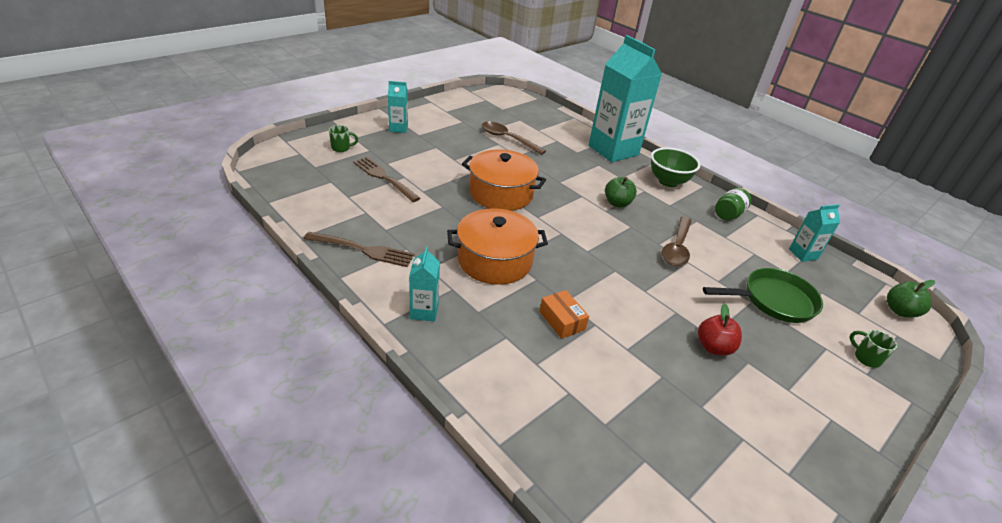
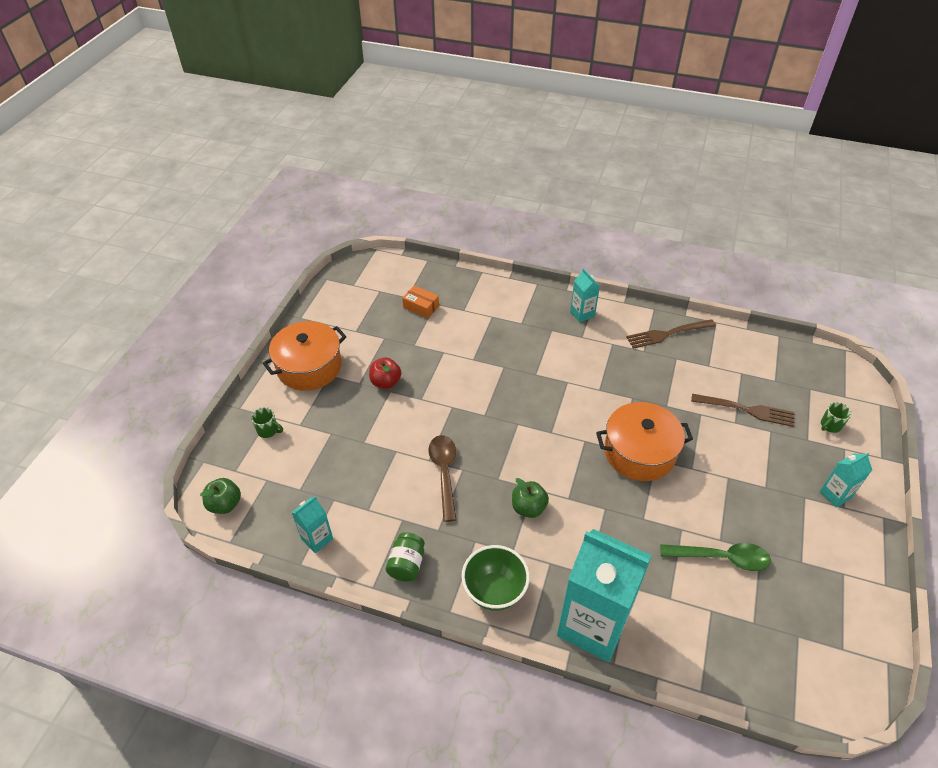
camera: 155 degrees right, 10 degrees up
orange pot [447,208,548,285] -> orange pot moved to [263,321,347,391]
brown spoon [482,122,546,155] -> green spoon [660,543,771,571]
orange box [540,290,589,339] -> orange box moved to [402,286,439,318]
green pan [703,268,823,323] -> none

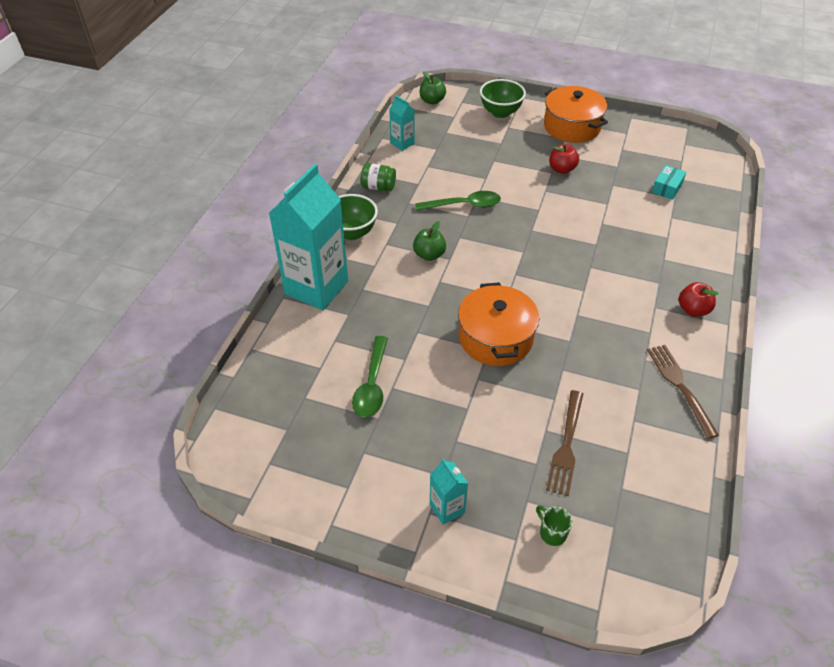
camera: 90 degrees right, 0 degrees up
green mug [251,407,283,438] -> green bowl [480,79,526,118]
orange box [402,286,439,318] -> turquoise box [652,165,686,200]
brown spoon [428,435,457,522] -> green spoon [415,191,501,211]
turquoise carton [570,268,600,322] -> red apple [679,282,719,316]

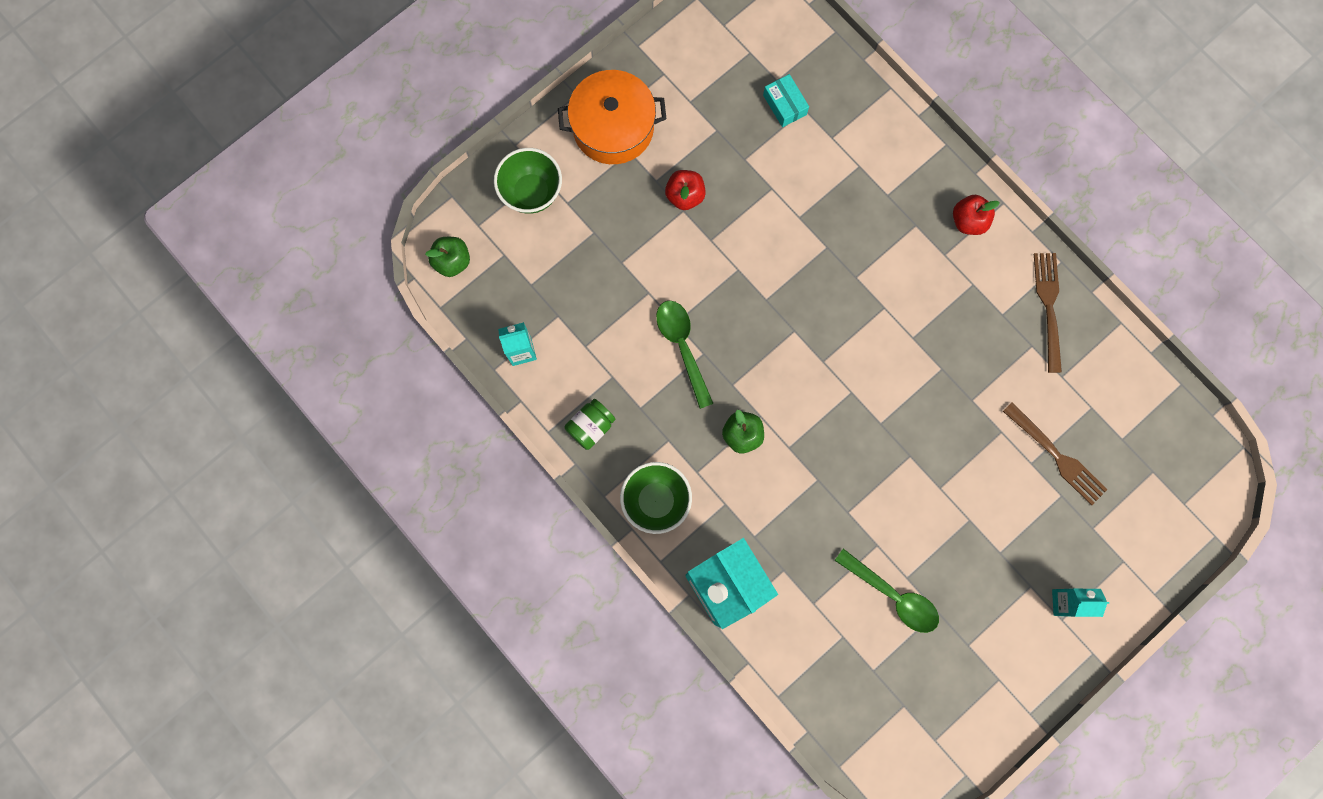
camera: 60 degrees left, 30 degrees up
green spoon [415,191,501,211] -> green spoon turned 45 degrees counterclockwise [656,300,714,409]
orange pot [458,282,539,366] -> none
green mug [536,505,573,546] -> none
brown fork [647,345,719,439] -> brown fork turned 75 degrees clockwise [1034,253,1062,373]

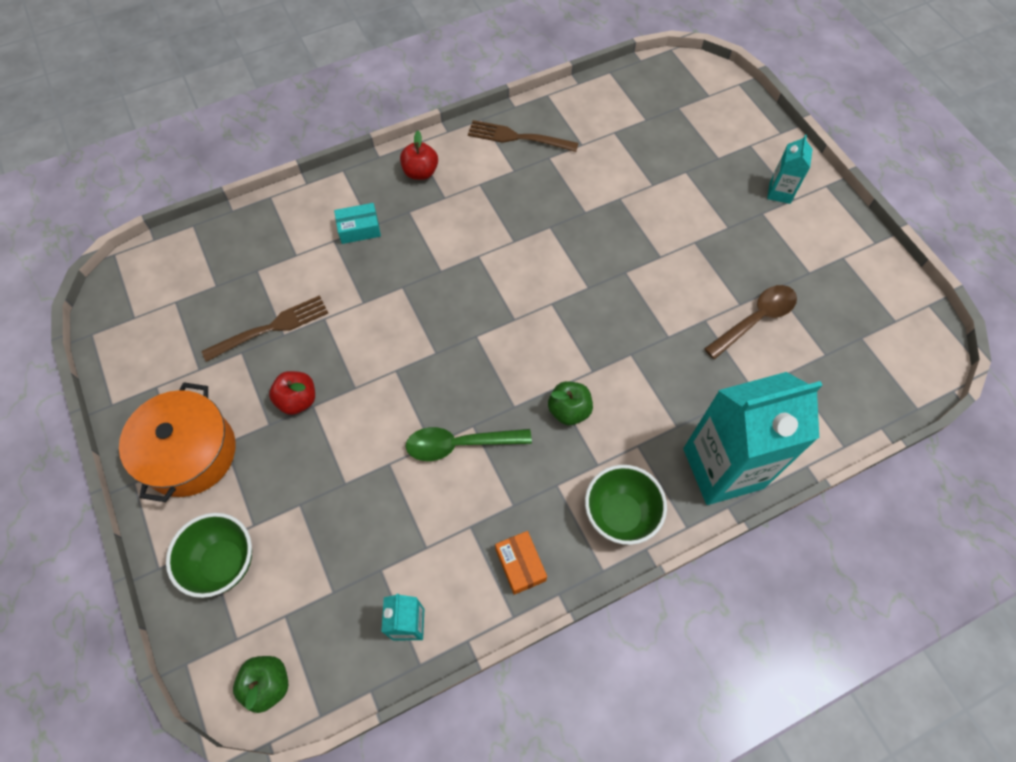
camera: 75 degrees left, 15 degrees down
green jar [564,399,616,450] -> orange box [495,531,547,595]
turquoise box [763,74,809,127] -> turquoise box moved to [334,203,381,244]
green spoon [834,549,939,633] -> brown spoon [704,285,797,359]
brown fork [1003,402,1108,505] -> brown fork moved to [202,295,328,362]

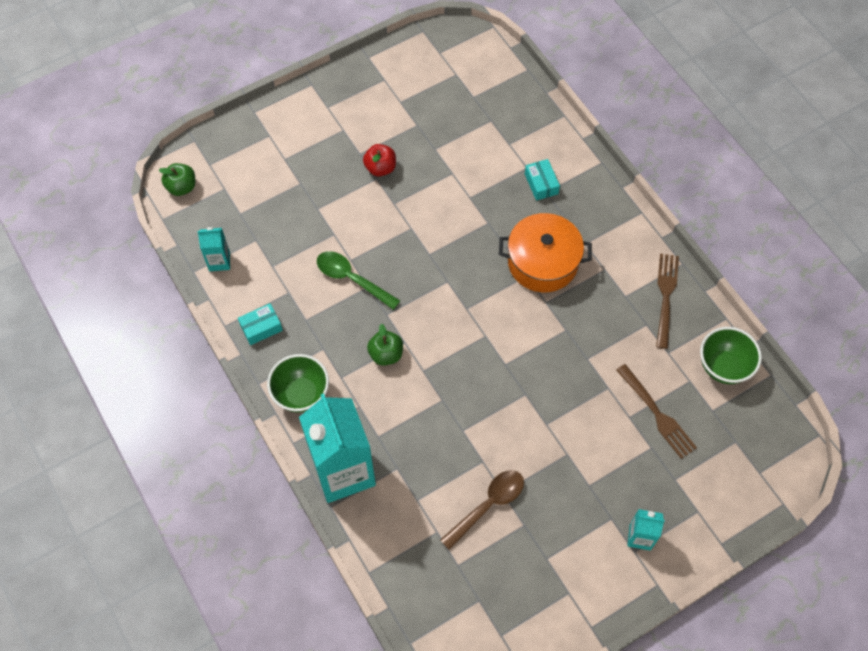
camera: 85 degrees right, 0 degrees up
orange pot [119,382,236,502] -> orange pot moved to [499,213,592,292]
green bowl [166,513,252,598] -> green bowl moved to [700,327,762,384]
brown fork [202,295,328,362] -> brown fork moved to [616,364,697,459]
red apple [400,131,438,180] -> none
green spoon [405,427,532,461] -> green spoon turned 45 degrees counterclockwise [317,251,400,310]
orange box [495,531,547,595] -> turquoise box [238,303,283,345]
brown spoon [704,285,797,359] -> brown spoon turned 90 degrees counterclockwise [440,470,524,550]

